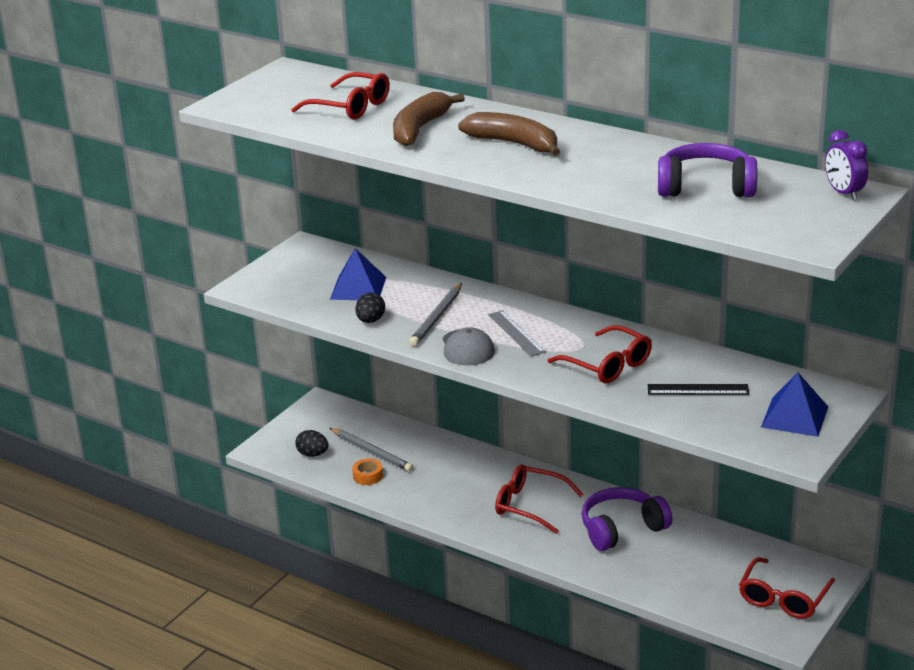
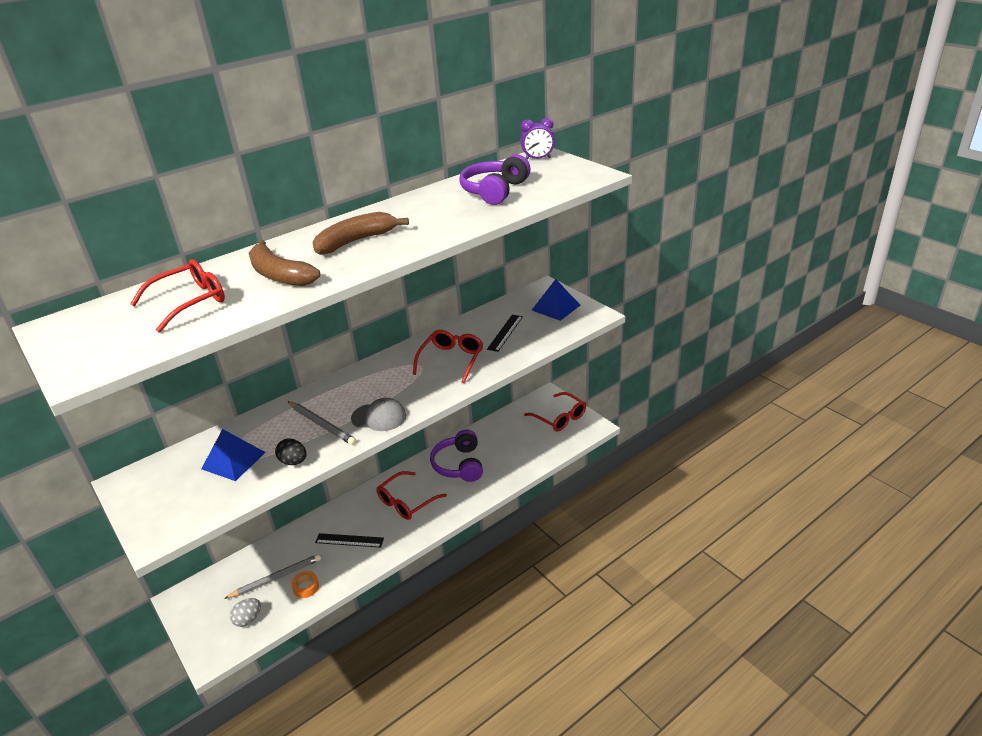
camera: 70 degrees left, 5 degrees up
black egg [295,430,328,457] -> grey egg [230,598,261,627]
grey ruler [488,310,546,356] -> none
red glasses [548,325,652,383] -> red glasses turned 45 degrees counterclockwise [413,330,483,383]
none -> black ruler [315,533,384,548]

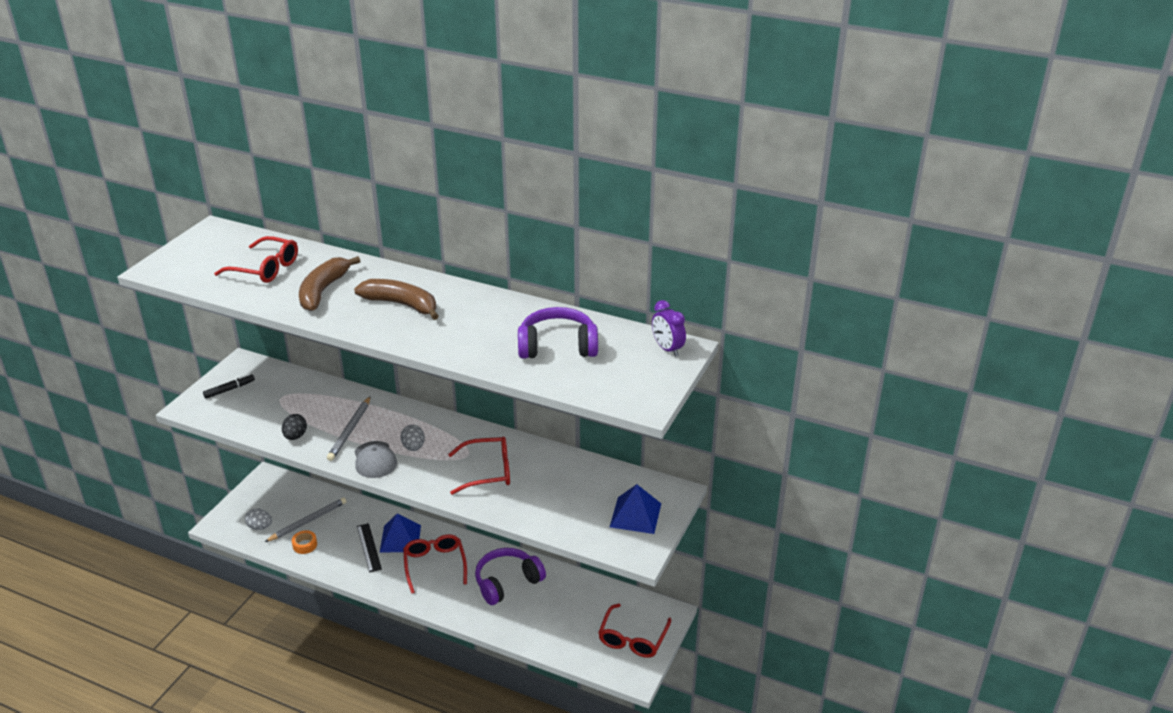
camera: 60 degrees right, 0 degrees up
blue pyramid [201,429,266,481] -> blue pyramid moved to [380,513,421,553]
grey pencil [224,554,321,599] -> grey pencil turned 75 degrees counterclockwise [265,497,347,542]
red glasses [376,471,447,520] -> red glasses turned 60 degrees clockwise [403,534,467,594]
black ruler [487,315,523,352] -> none
none -> black marker [203,374,255,399]
none -> grey egg [400,425,425,451]

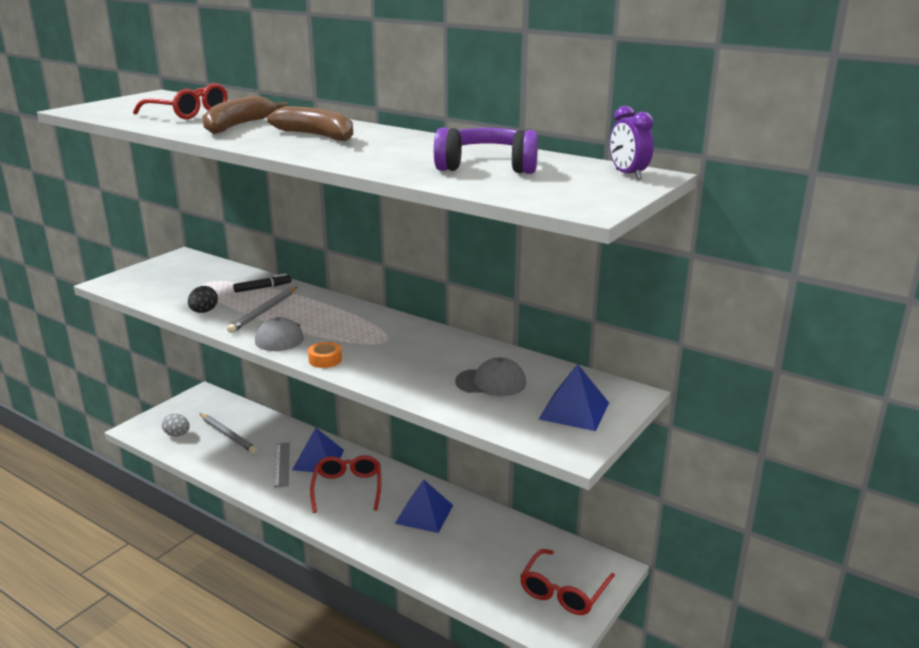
camera: 10 degrees right, 10 degrees down
black marker [203,374,255,399] -> black marker moved to [233,274,291,293]
grey pencil [265,497,347,542] -> grey pencil turned 75 degrees clockwise [199,413,257,453]
orange tape [292,530,317,554] -> orange tape moved to [308,342,342,368]
black ruler [357,523,382,573] -> grey ruler [274,442,290,488]
grey egg [400,425,425,451] -> none
red glasses [448,437,510,495] -> none
purple headphones [475,548,546,605] -> blue pyramid [395,480,453,533]
none -> grey cap [455,357,526,396]

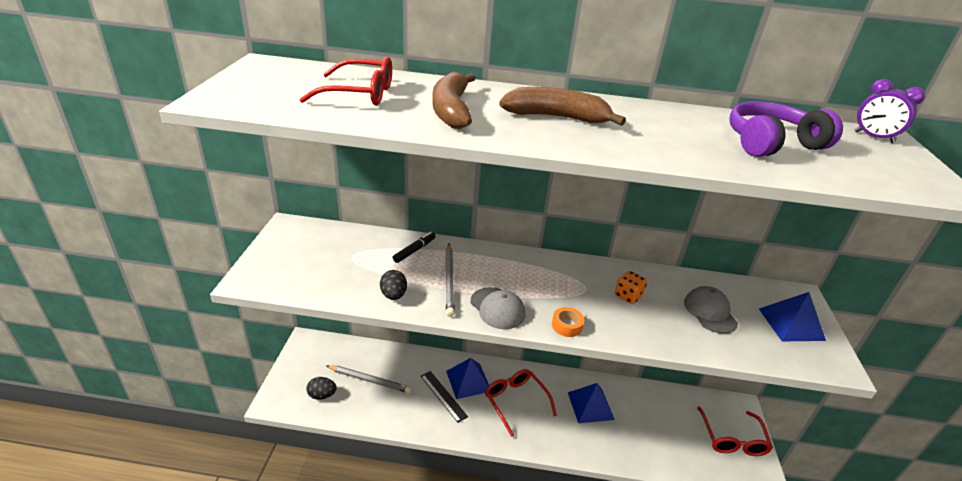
camera: 30 degrees left, 10 degrees up
grey egg [162,413,190,436] -> black egg [306,377,337,400]
grey ruler [274,442,290,488] -> black ruler [420,371,468,423]
grey cap [455,357,526,396] -> grey cap turned 75 degrees counterclockwise [684,286,738,334]
none -> orange dice [615,271,647,304]

